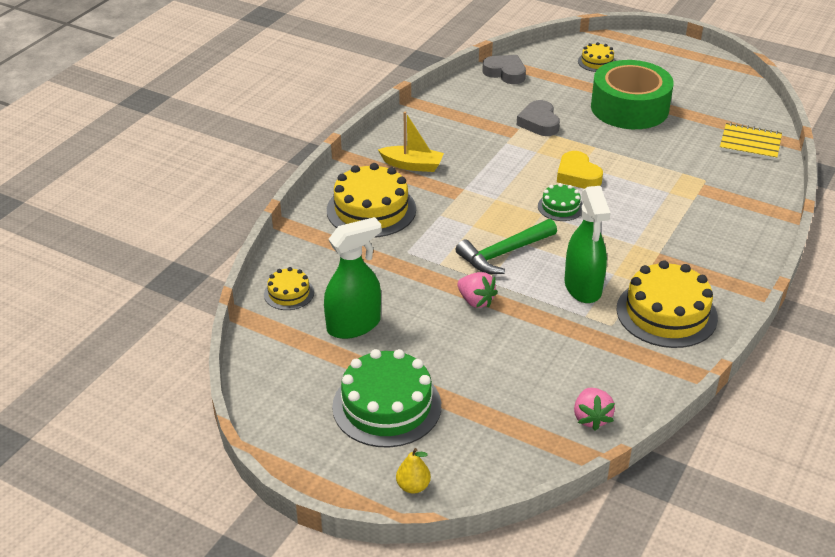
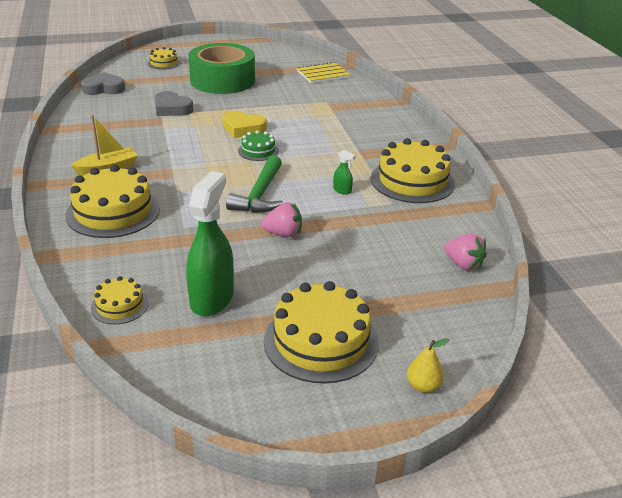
camera: 45 degrees left, 5 degrees down
green cake [332,349,441,447] -> yellow cake [264,281,379,383]
green spray bottle [565,186,611,303] -> green spray bottle [333,150,356,195], size x0.42

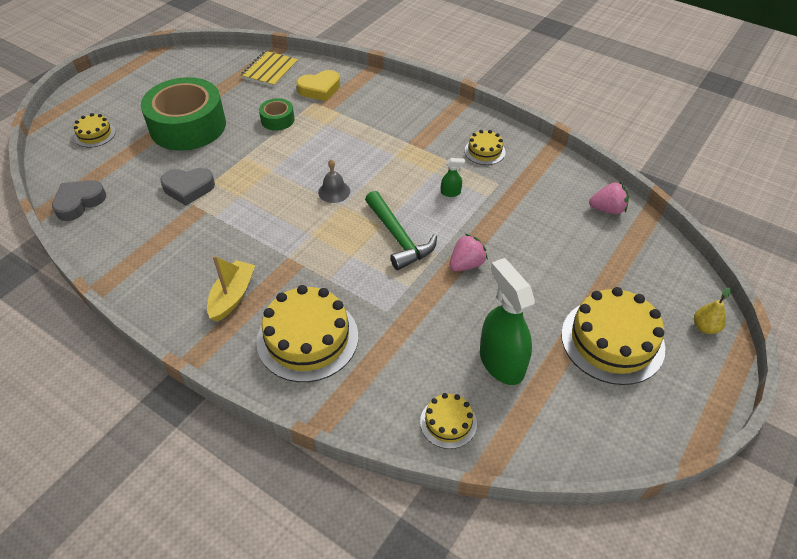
camera: 40 degrees left, 15 degrees up
yellow heart [222,111,267,138] -> yellow heart moved to [296,70,340,101]
green cake [238,130,279,161] -> grey bell [318,159,350,203]
yellow cake [371,138,455,203] -> yellow cake [465,130,506,165], size x0.51
none -> green tape [259,98,294,131]

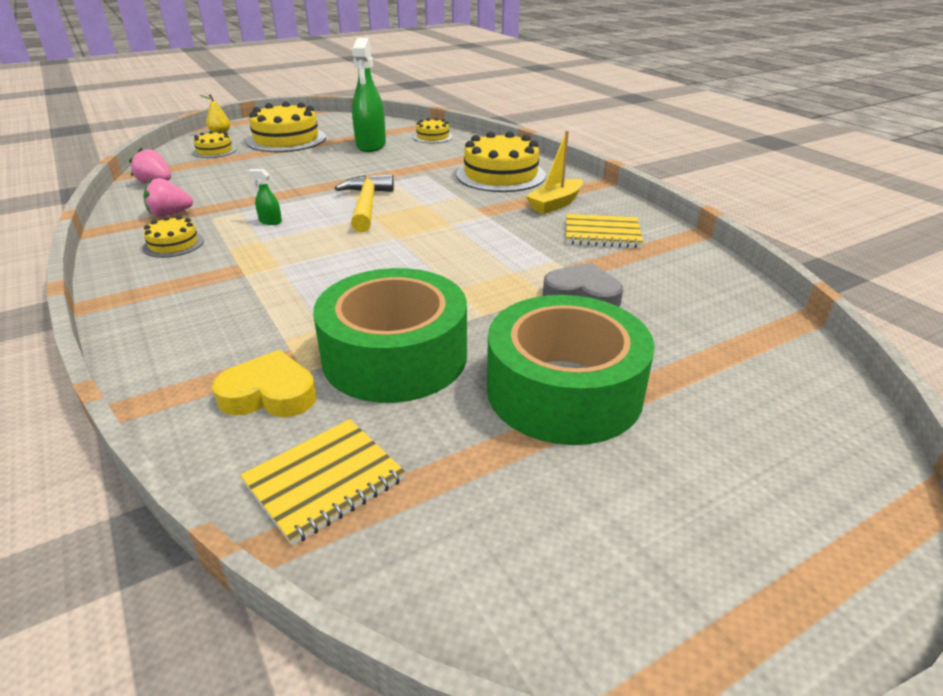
camera: 155 degrees left, 15 degrees down
grey heart [52,180,106,221] -> none
yellow cake [74,113,116,148] -> yellow cake moved to [193,131,236,158]
green tape [259,98,294,131] -> green tape [313,268,467,403], size x2.23
grey bell [318,159,350,203] -> none
green hammer [365,191,437,270] -> yellow hammer [335,174,394,232]
pink strawberry [449,234,488,271] -> pink strawberry moved to [143,178,193,217]
none -> yellow notebook [566,214,643,248]

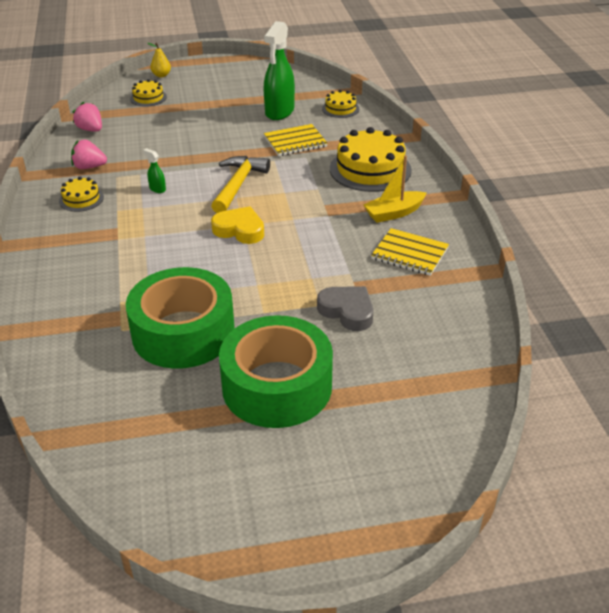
camera: 20 degrees right, 5 degrees up
yellow heart [212,350,317,417] -> yellow heart moved to [211,206,264,244]
yellow notebook [240,419,406,546] -> yellow notebook moved to [264,124,328,156]
yellow cake [246,101,326,152] -> none

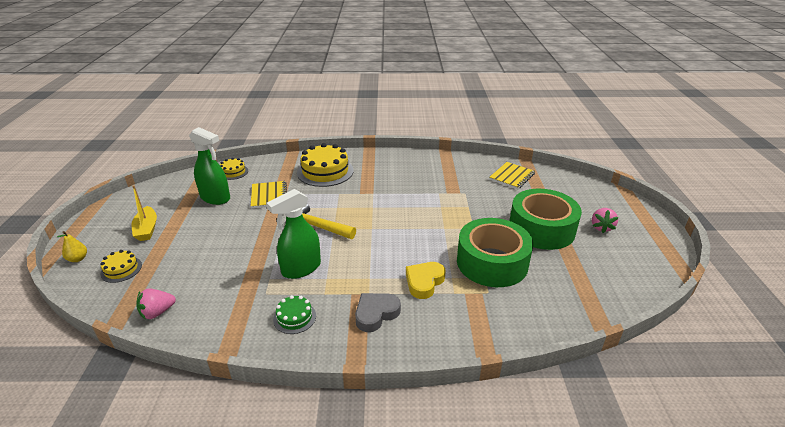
camera: 80 degrees left, 5 degrees down
yellow cake [59,177,104,212] -> green cake [273,295,316,334]
pink strawberry [71,140,107,169] -> pink strawberry moved to [592,208,619,233]
green spray bottle [143,148,166,193] -> green spray bottle [266,189,321,279], size x2.39
yellow heart [211,206,264,244] -> yellow heart moved to [406,262,446,299]
grey heart [317,286,374,331] -> grey heart moved to [355,293,401,332]
yellow boat [363,155,426,223] -> yellow boat moved to [132,185,157,241]
yellow notebook [371,228,449,276] -> yellow notebook moved to [489,162,535,189]

